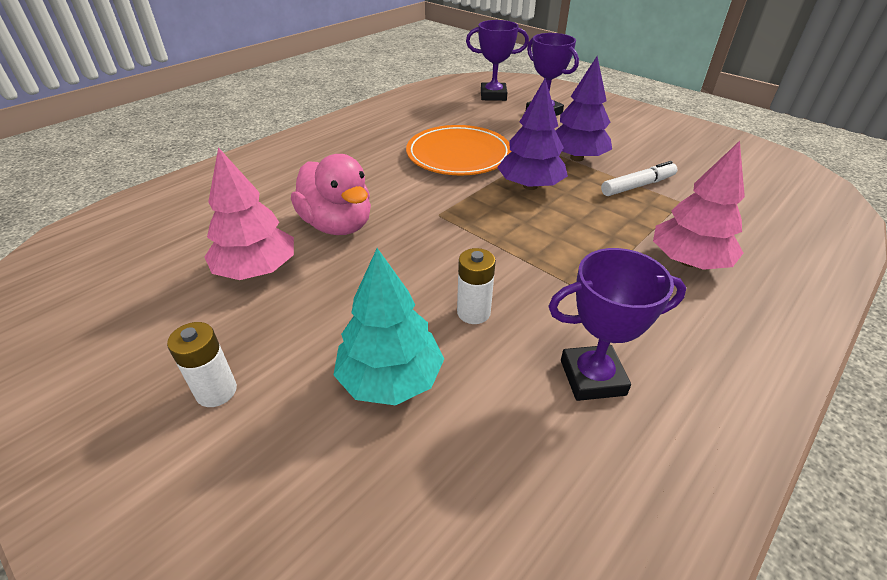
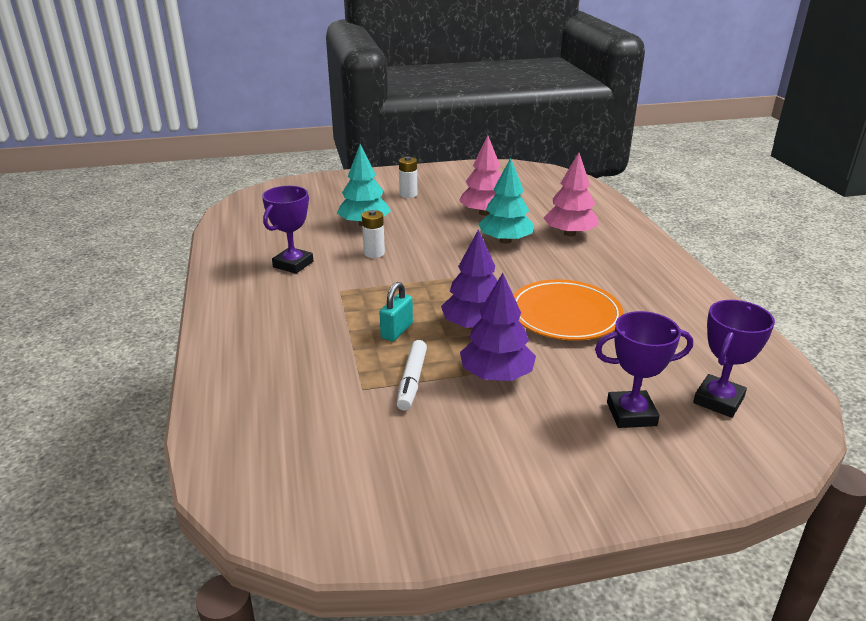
camera: 125 degrees right, 10 degrees down
pink duck [291,154,371,235] -> turquoise tree [478,158,534,244]
pink tree [653,141,745,270] -> pink tree moved to [543,152,599,236]
none -> turquoise padlock [380,282,413,341]

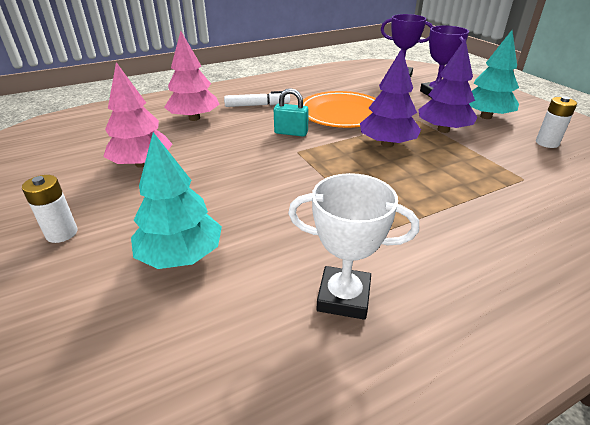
camera: 105 degrees left, 5 degrees up
purple trophy [262,186,313,274] -> white trophy [288,173,419,320]
white battery [362,210,385,258] -> white battery moved to [536,96,577,148]
turquoise padlock [380,282,413,341] -> turquoise padlock moved to [274,88,309,136]
white marker [397,340,427,411] -> white marker moved to [224,91,290,107]
turquoise tree [478,158,534,244] -> turquoise tree moved to [469,30,519,119]

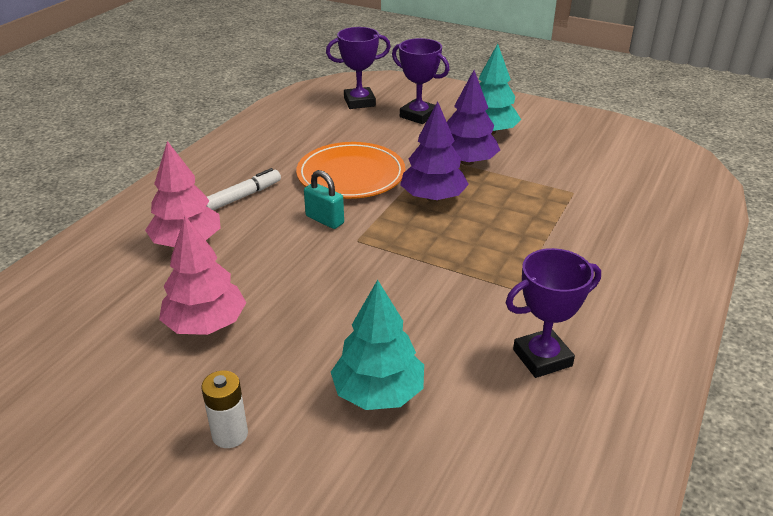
camera: 35 degrees left, 0 degrees up
turquoise padlock [274,88,309,136] -> turquoise padlock turned 60 degrees clockwise [304,170,344,229]
white trophy [288,173,419,320] -> purple trophy [506,248,601,378]
white battery [536,96,577,148] -> none

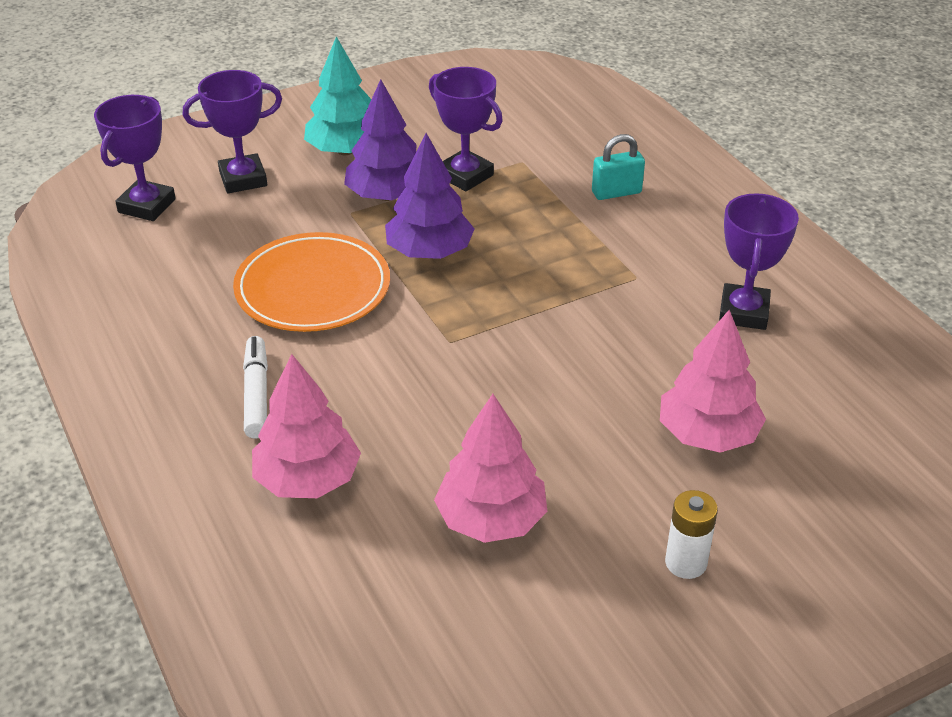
camera: 55 degrees left, 5 degrees up
turquoise padlock [304,170,344,229] -> turquoise padlock moved to [592,134,645,200]
turquoise tree [331,280,424,410] -> pink tree [660,310,766,453]
none -> purple trophy [429,67,503,191]

